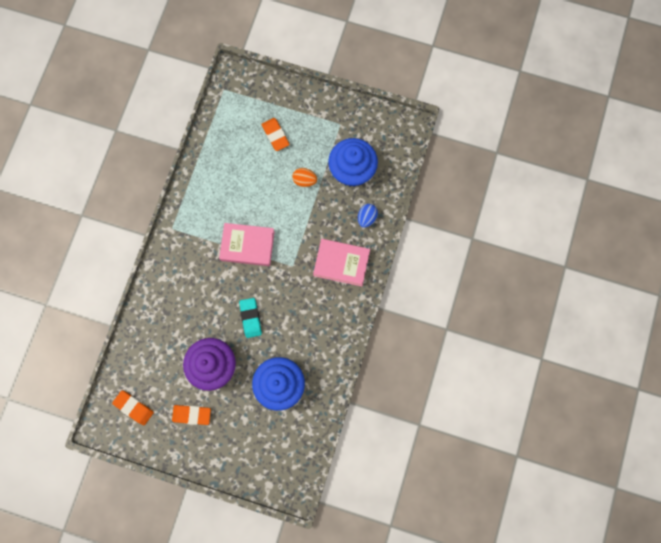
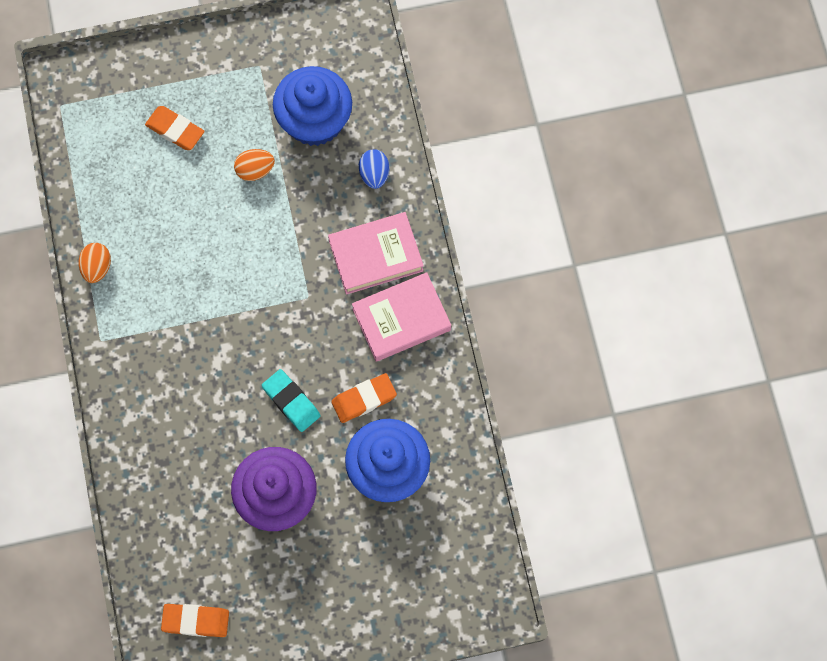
camera: 30 degrees left, 5 degrees down
orange eraser [172,405,211,425] -> orange eraser moved to [331,373,397,423]
pink book [219,223,275,266] -> pink book moved to [352,272,451,362]
none -> orange egg [79,243,111,283]

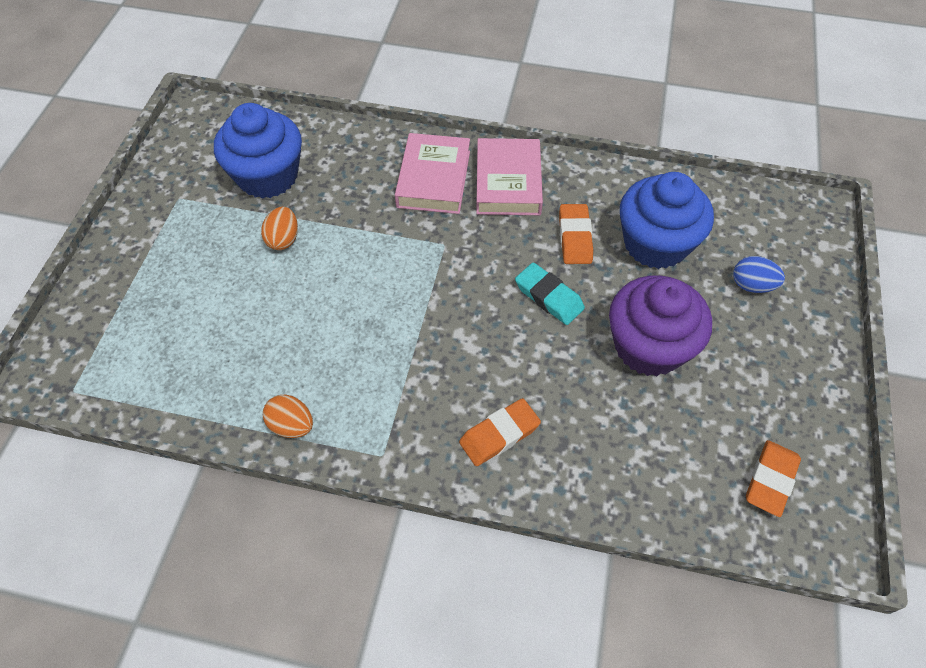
camera: 65 degrees left, 15 degrees down
orange eraser [145,106,204,150] -> orange eraser moved to [459,398,541,466]
turquoise eraser [262,369,320,432] -> turquoise eraser turned 60 degrees clockwise [515,262,585,325]
blue egg [359,149,389,189] -> blue egg moved to [733,256,785,293]

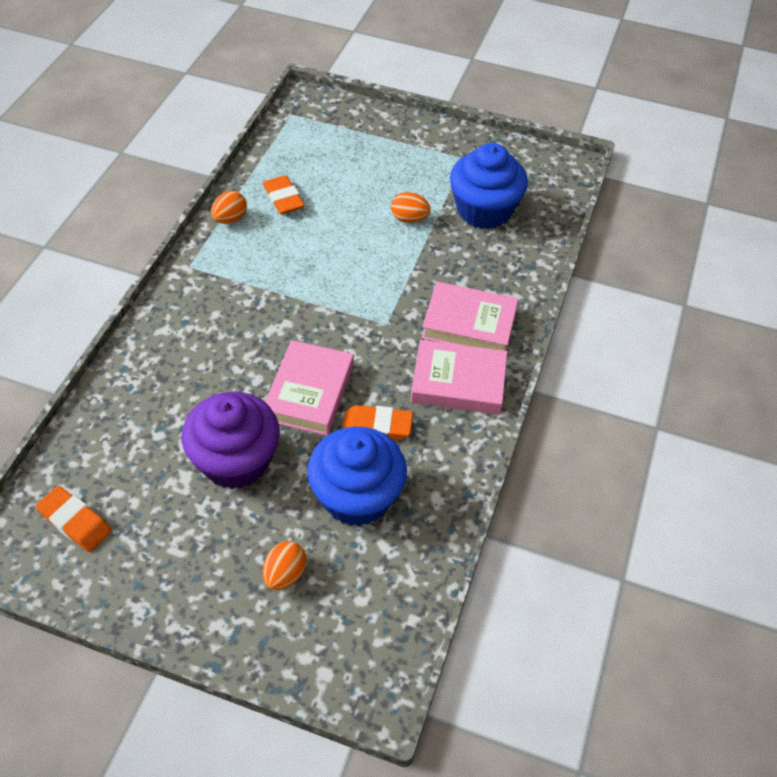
camera: 95 degrees right, 5 degrees down
orange eraser [459,398,541,466] -> orange eraser moved to [263,175,305,214]
turquoise eraser [515,262,585,325] -> pink book [265,340,354,436]
blue egg [733,256,785,293] -> orange egg [263,541,306,590]

